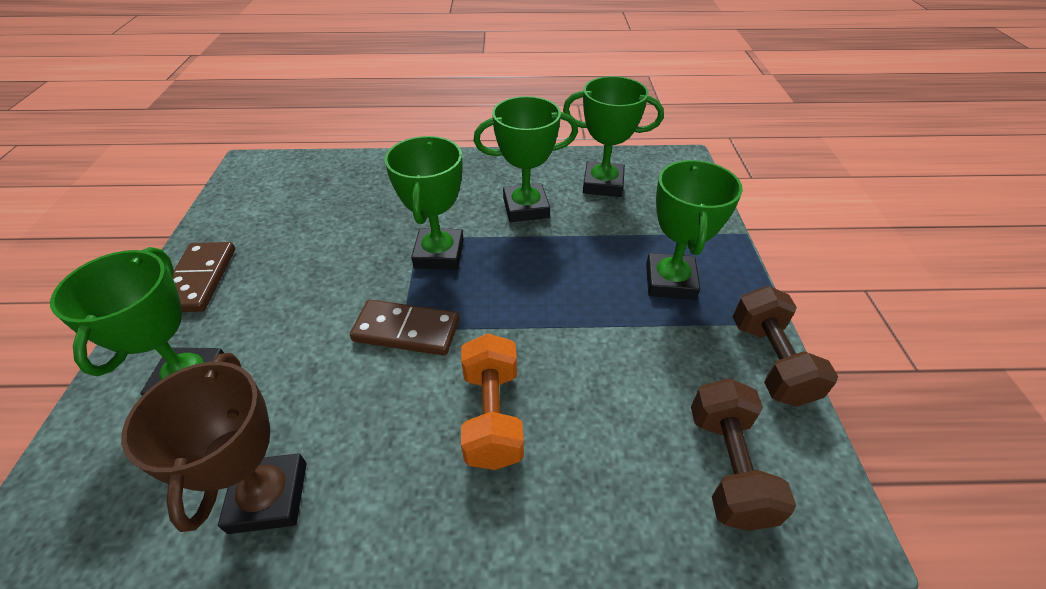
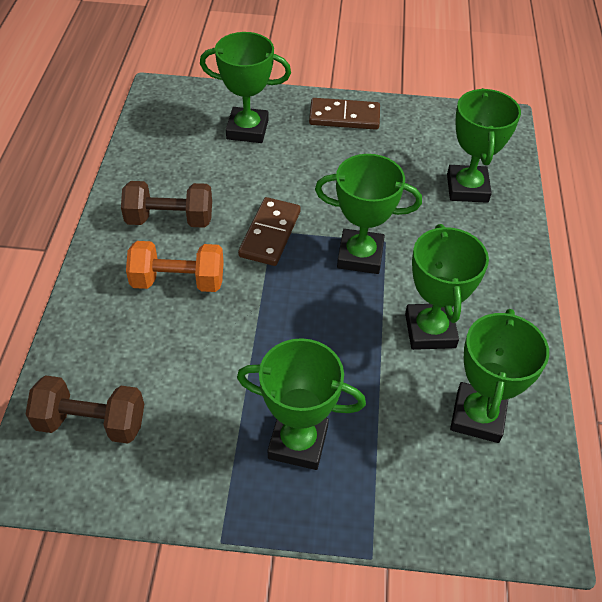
camera: 95 degrees right, 5 degrees up
brown trophy [121,353,307,534] -> none
brown dumbbell [733,286,838,407] -> brown dumbbell moved to [121,181,212,228]
none -> green trophy [447,88,521,203]

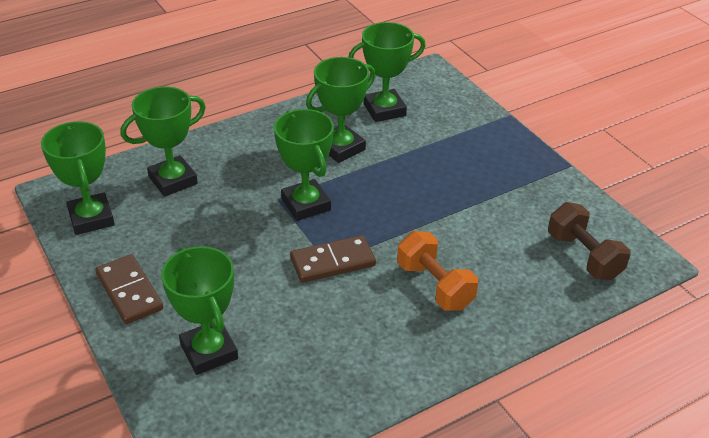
camera: 125 degrees left, 10 degrees down
brown dumbbell [121,181,212,228] -> none
green trophy [237,338,366,470] -> green trophy moved to [41,121,115,235]

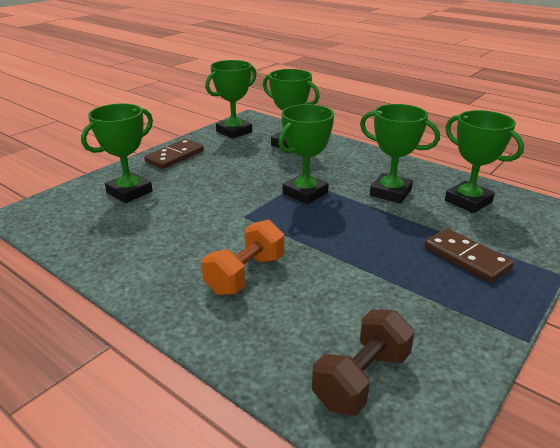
camera: 70 degrees right, 10 degrees down
brown domino [290,235,376,283] -> brown domino moved to [424,228,514,283]

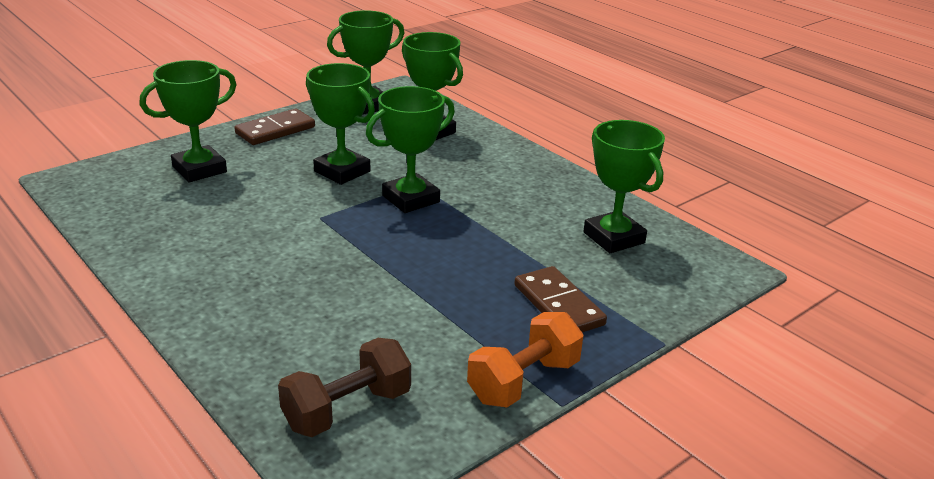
camera: 10 degrees right, 0 degrees up
orange dumbbell [201,220,284,295] -> orange dumbbell moved to [467,312,584,407]
green trophy [360,104,440,203] -> green trophy moved to [306,63,375,185]

